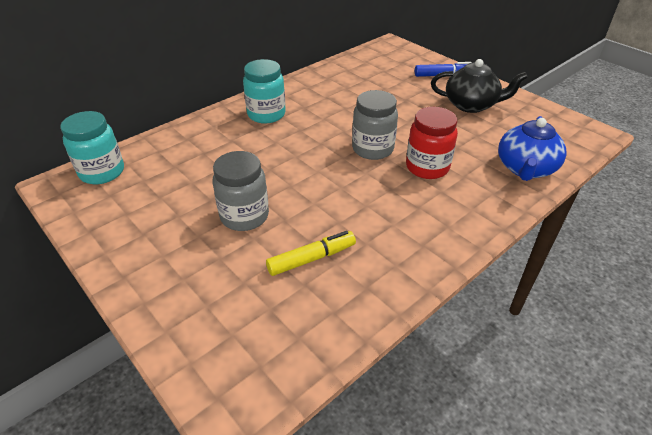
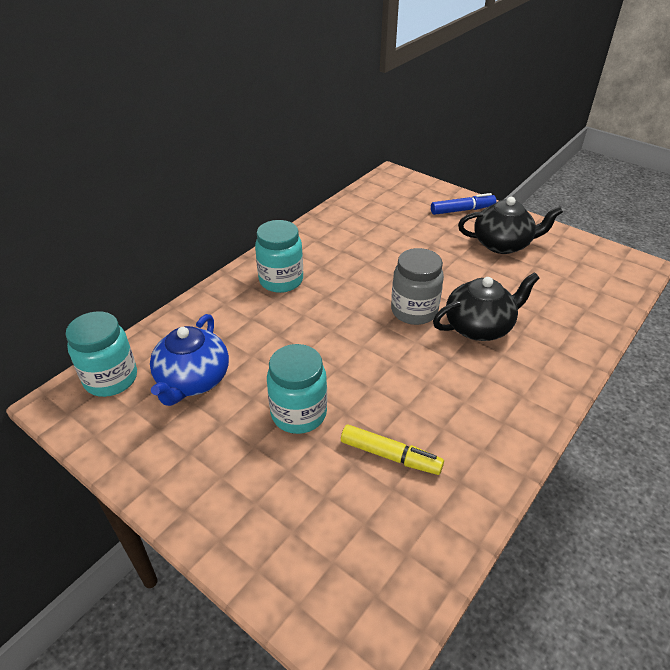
camera: 10 degrees left, 0 degrees up
grey jar [213,151,269,231] -> turquoise jar [267,344,327,434]
yellow marker [266,231,356,276] -> yellow marker turned 60 degrees clockwise [341,425,444,475]
red jar [406,107,458,179] -> black teapot [433,272,540,341]
blue teapot [498,116,567,181] -> blue teapot moved to [150,314,229,406]

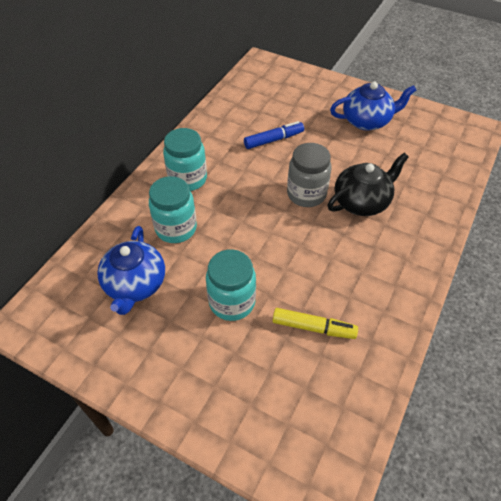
camera: 10 degrees left, 10 degrees up
turquoise jar [65,311,137,397] -> turquoise jar moved to [149,176,197,243]
blue marker [431,193,496,215] -> blue marker moved to [244,121,304,149]
black teapot [458,197,563,254] -> blue teapot [330,82,416,131]

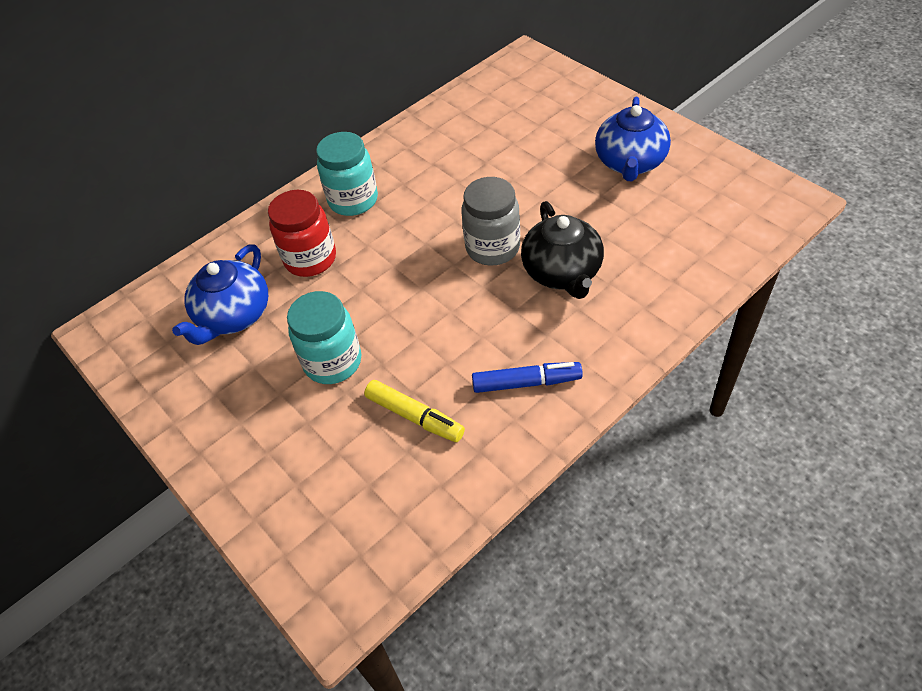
camera: 25 degrees right, 0 degrees up
turquoise jar [149,176,197,243] -> red jar [268,190,336,277]
blue marker [244,121,304,149] -> blue marker moved to [472,362,583,393]
black teapot [328,153,409,216] -> black teapot turned 90 degrees clockwise [521,201,604,299]
blue teapot [330,82,416,131] -> blue teapot turned 90 degrees clockwise [595,97,671,181]

